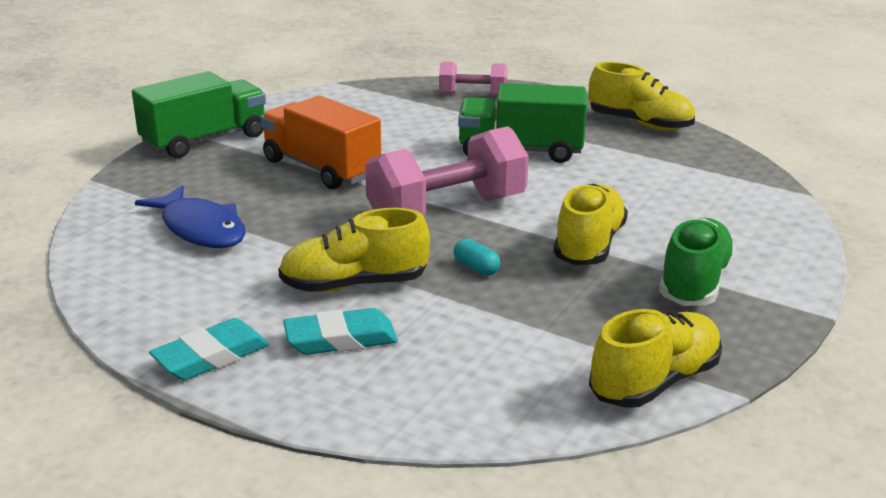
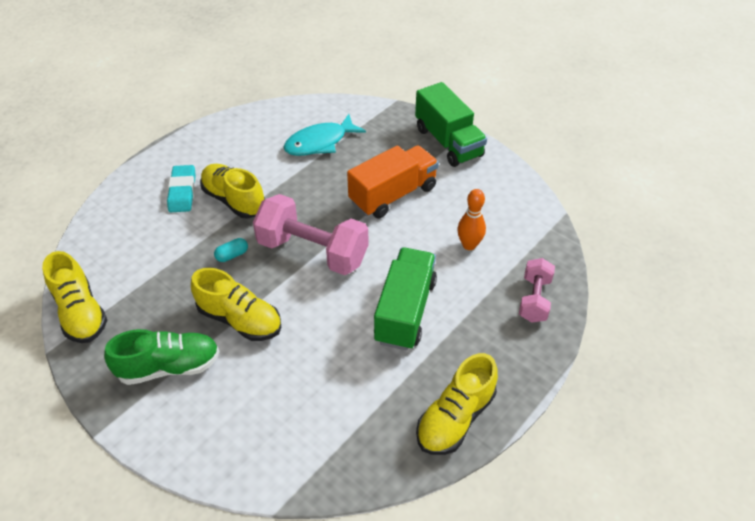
camera: 100 degrees right, 20 degrees up
blue fish [135,185,246,248] -> turquoise fish [284,114,366,156]
turquoise eraser [149,318,270,380] -> none
yellow shoe [278,208,430,292] -> yellow shoe turned 45 degrees counterclockwise [200,164,265,219]
pink dumbbell [365,126,529,216] -> pink dumbbell turned 45 degrees counterclockwise [253,194,369,275]
green shoe [659,218,736,306] -> green shoe turned 45 degrees counterclockwise [104,329,219,385]
none -> orange bowling pin [457,189,486,250]

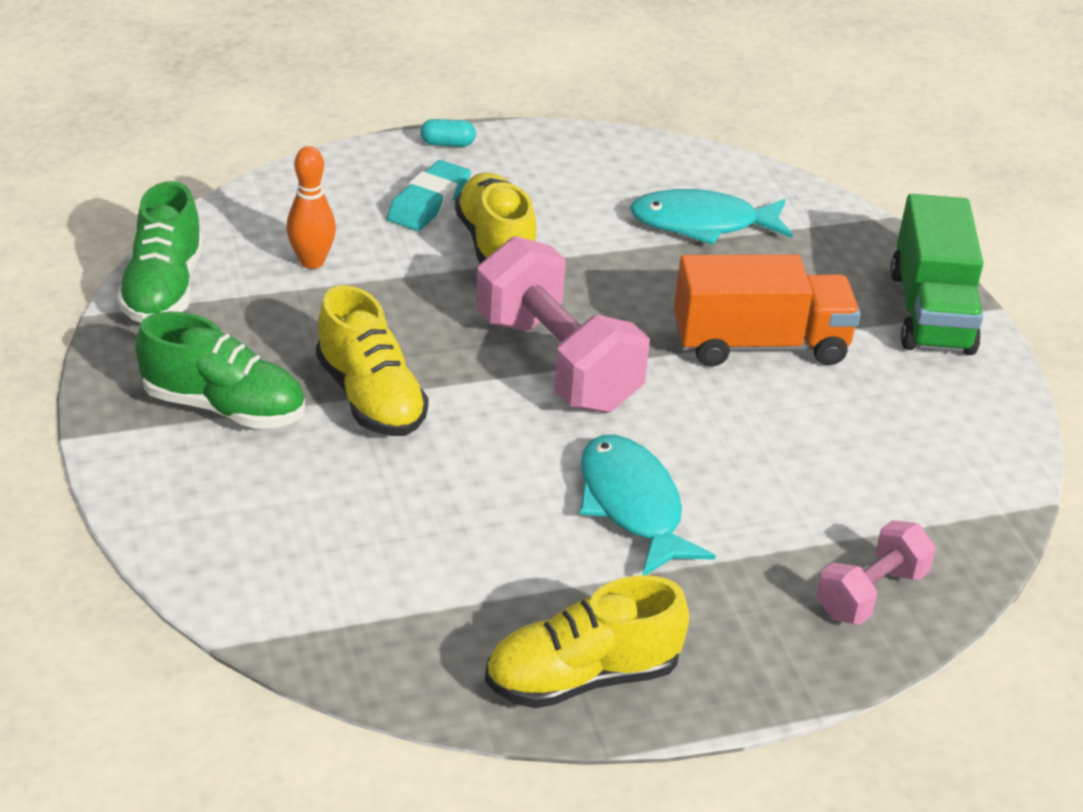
camera: 30 degrees right, 10 degrees down
yellow shoe [42,251,107,343] -> green shoe [117,181,203,323]
turquoise capsule [214,238,248,262] -> turquoise capsule moved to [420,119,476,147]
green truck [374,248,437,350] -> turquoise fish [580,435,716,575]
orange bowling pin [457,189,486,250] -> orange bowling pin moved to [286,146,336,269]

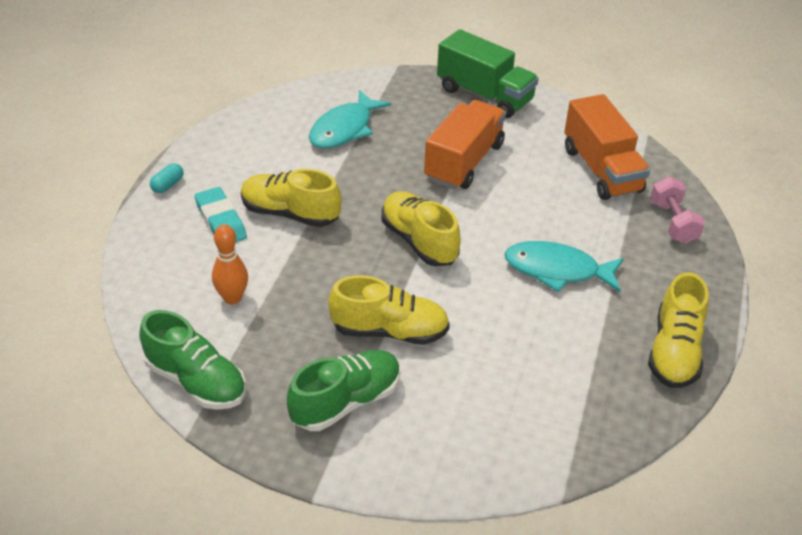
camera: 55 degrees left, 5 degrees up
pink dumbbell [476,236,650,413] -> yellow shoe [382,191,461,266]
none -> orange truck [564,94,650,200]

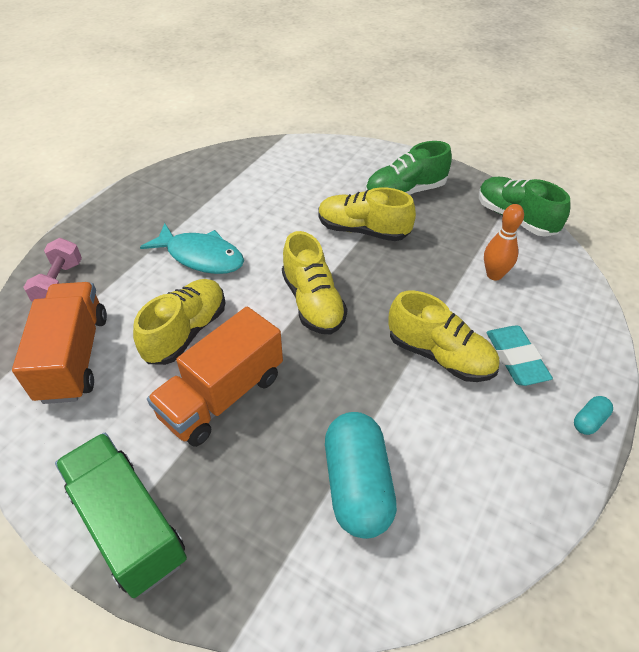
camera: 165 degrees left, 5 degrees up
turquoise fish [309,90,391,149] -> turquoise capsule [325,412,397,539]
yellow shoe [648,272,709,388] -> yellow shoe moved to [133,279,225,365]

